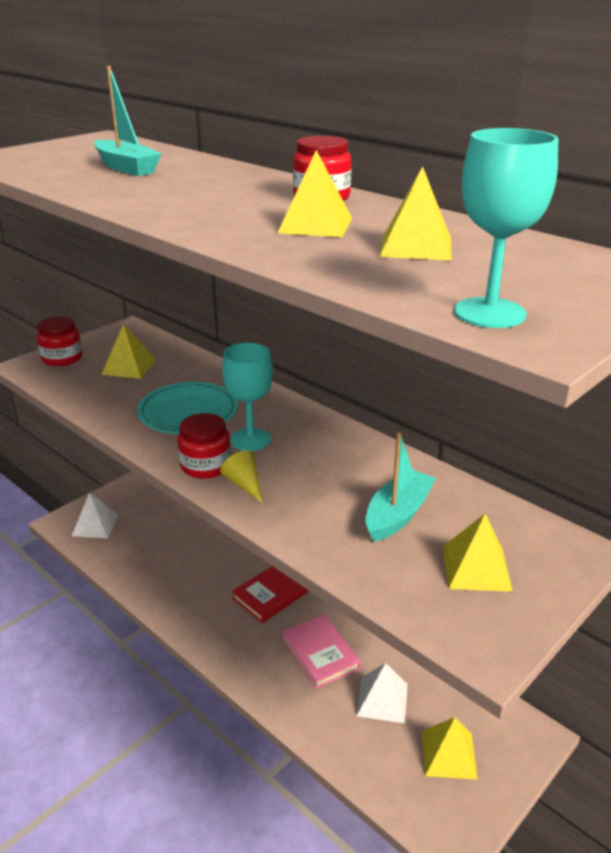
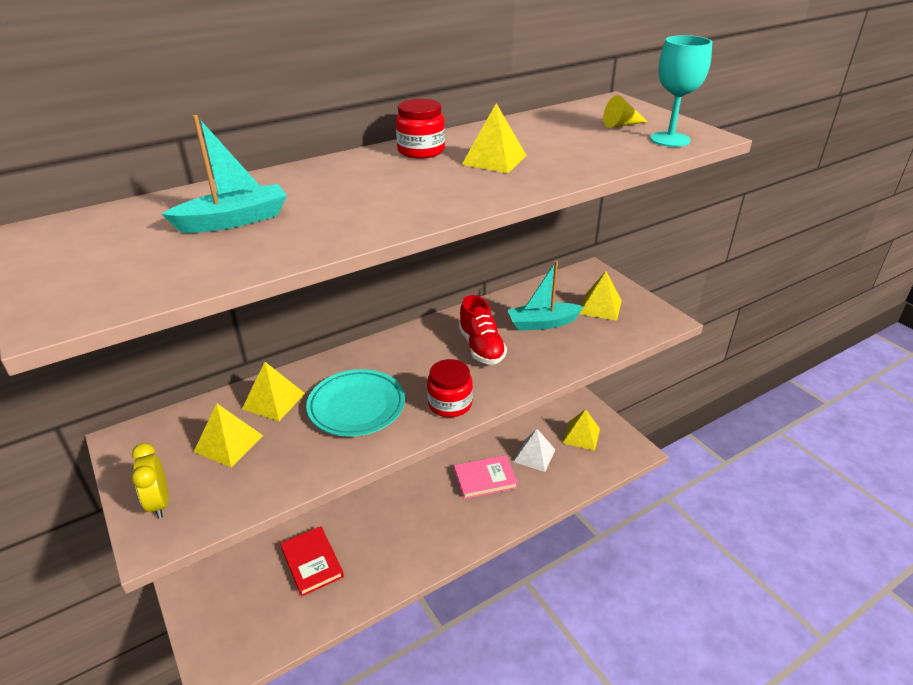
camera: 75 degrees left, 5 degrees up
red jar [37,316,82,366] -> yellow clock [132,443,169,519]
white pyramid [72,492,119,538] -> none
yellow cone [220,450,262,503] -> yellow cone moved to [603,95,648,128]
turquoise goblet [222,343,273,451] -> none
red book [232,566,309,623] -> red book moved to [280,526,344,597]
turquoise boat [366,433,436,542] -> turquoise boat turned 60 degrees counterclockwise [507,261,583,331]
yellow pyramid [379,166,452,261] -> yellow pyramid moved to [242,362,305,421]
none -> red shoe [459,295,507,364]

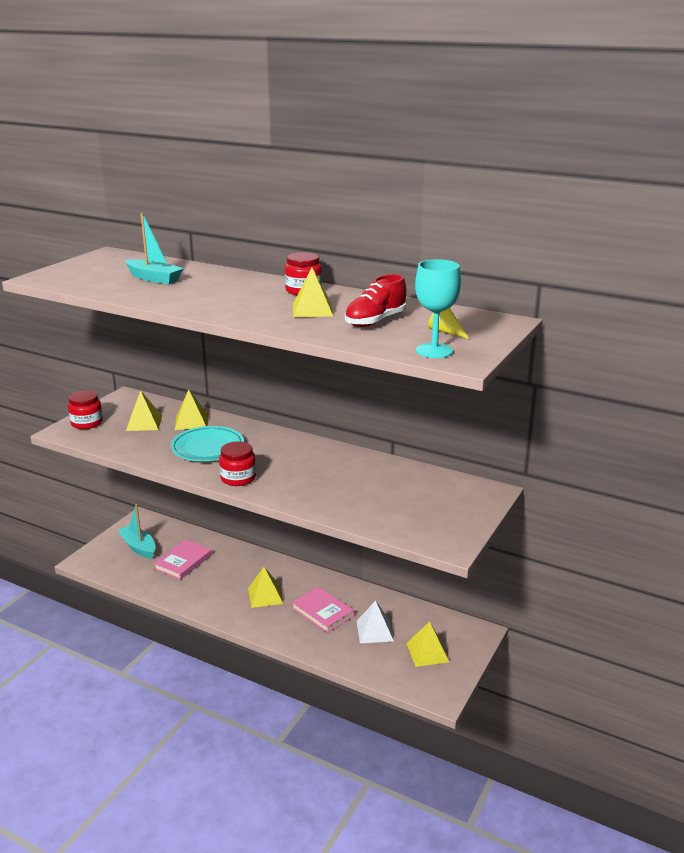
camera: 60 degrees right, 10 degrees down
yellow clock [132,443,169,519] -> red jar [68,390,103,429]
red book [280,526,344,597] -> pink book [154,539,212,580]
red shoe [459,295,507,364] -> red shoe moved to [345,274,407,327]
turquoise boat [507,261,583,331] -> turquoise boat moved to [118,504,156,559]
yellow pyramid [579,271,622,321] -> yellow pyramid moved to [248,567,284,608]

